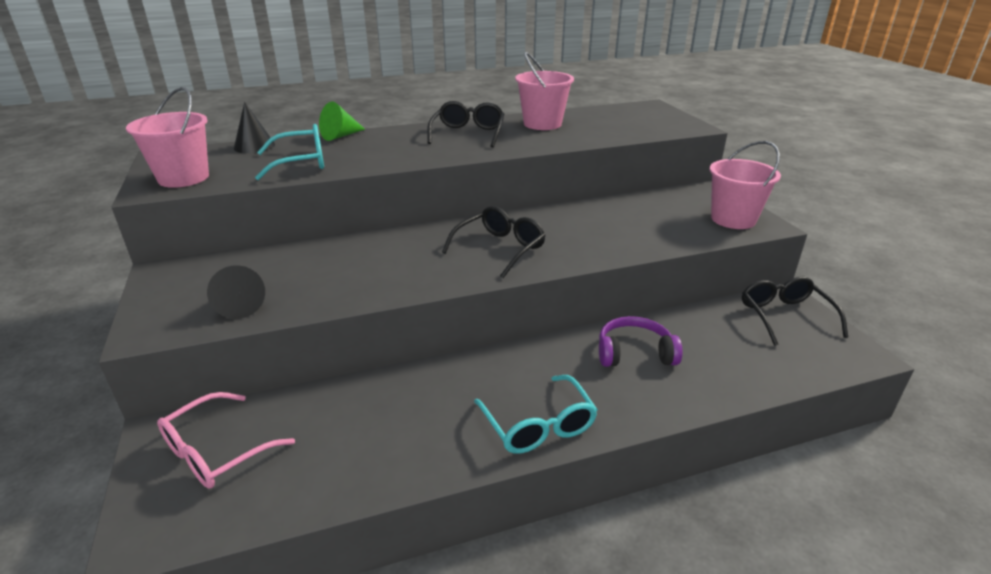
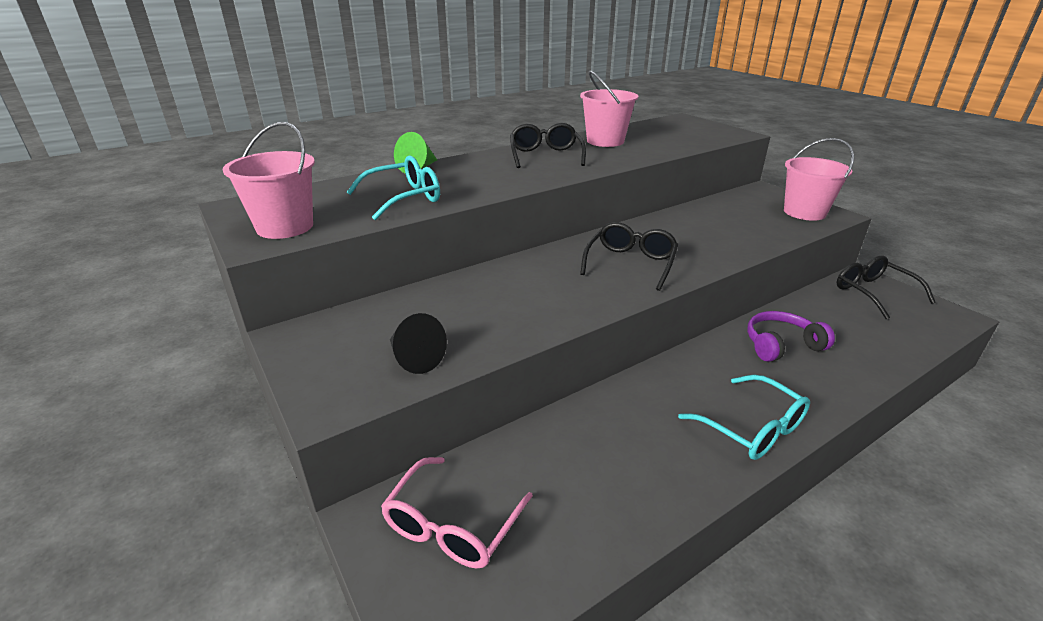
camera: 15 degrees left, 0 degrees up
black cone [234,102,275,153] -> none

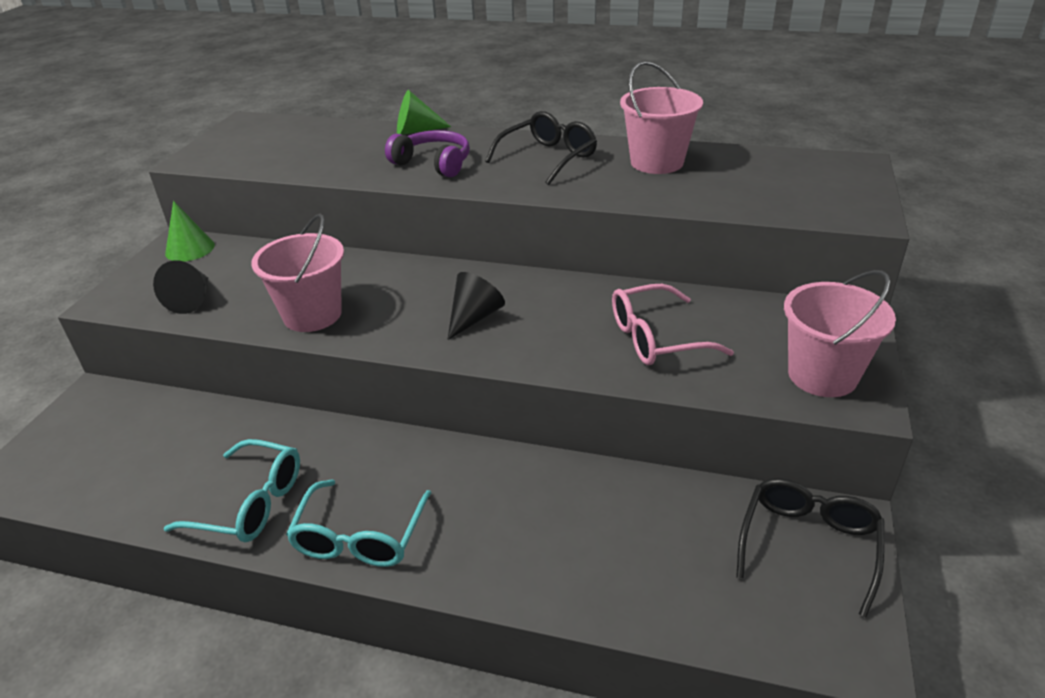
camera: 50 degrees right, 5 degrees up
pink bucket [222,122,315,239] -> pink bucket moved to [251,214,344,332]
turquoise glasses [347,155,440,220] -> turquoise glasses moved to [164,439,300,542]
pink glasses [381,457,533,569] -> pink glasses moved to [612,284,734,365]
black glasses [580,222,678,291] -> black cone [447,272,505,340]
purple headphones [747,311,835,362] -> purple headphones moved to [385,130,470,177]
none -> green cone [165,201,215,262]

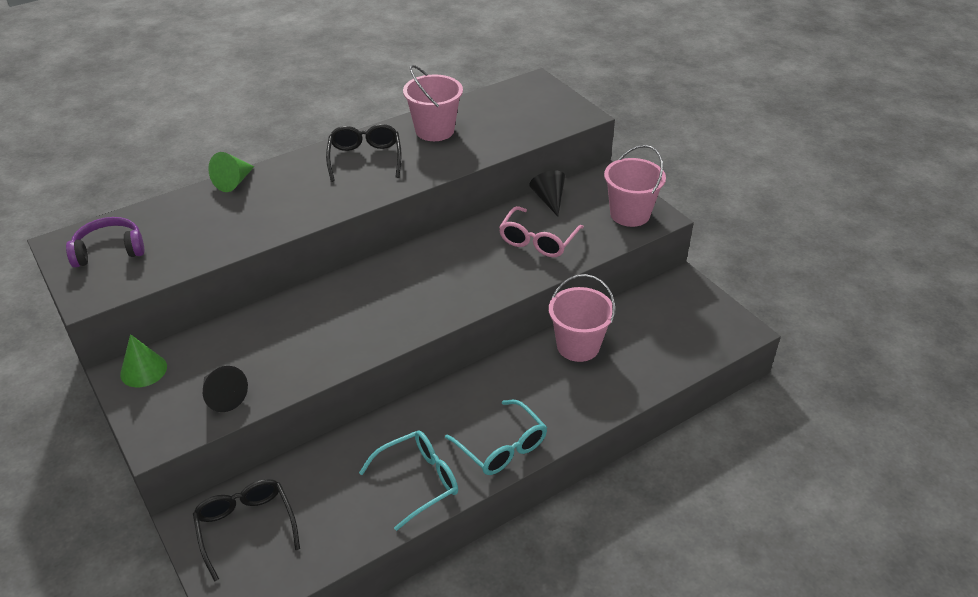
camera: 50 degrees left, 5 degrees up
pink bucket [251,214,344,332] -> pink bucket moved to [549,274,615,362]
purple headphones [385,130,470,177] -> purple headphones moved to [66,217,144,268]
black cone [447,272,505,340] -> black cone moved to [529,171,565,216]
black glasses [736,478,885,617] -> black glasses moved to [193,479,300,582]

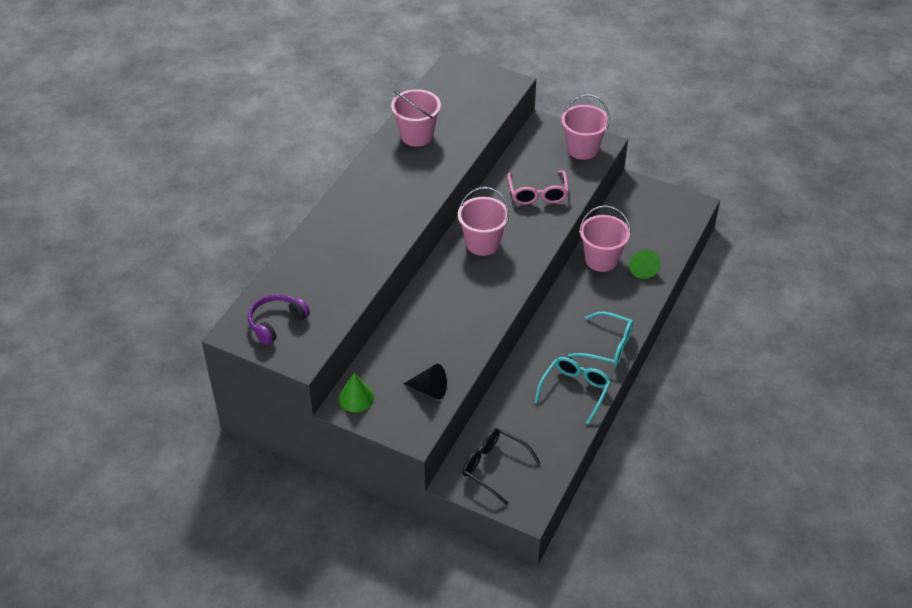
camera: 30 degrees left, 5 degrees up
green cone [208,152,254,192] -> green cone moved to [629,250,661,279]
black glasses [326,124,401,182] -> none
black cone [529,171,565,216] -> none
none -> pink bucket [458,187,509,256]

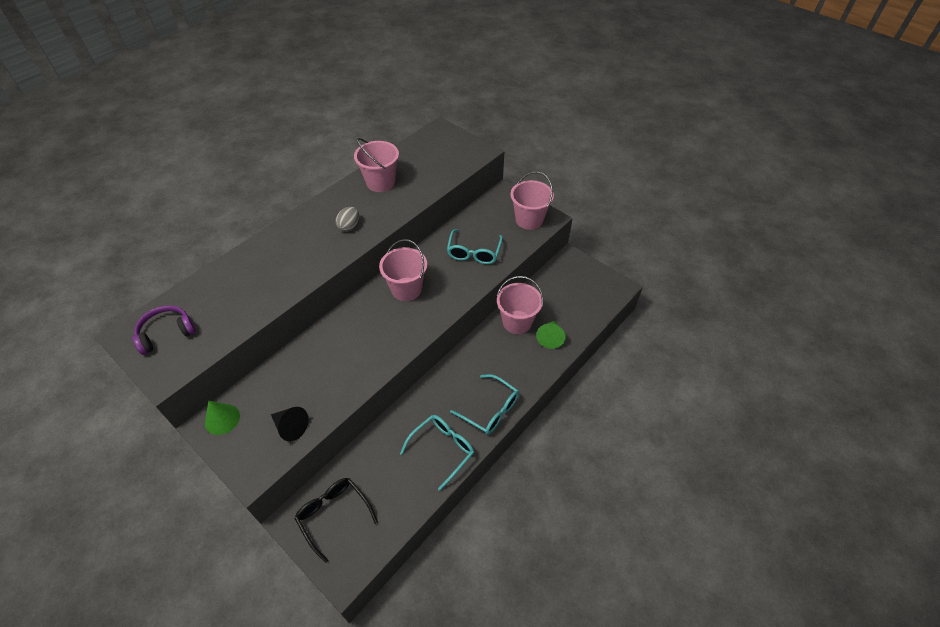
camera: 15 degrees right, 5 degrees up
pink glasses [507,170,568,205] -> turquoise glasses [447,229,503,264]
none -> grey egg [335,207,359,232]

